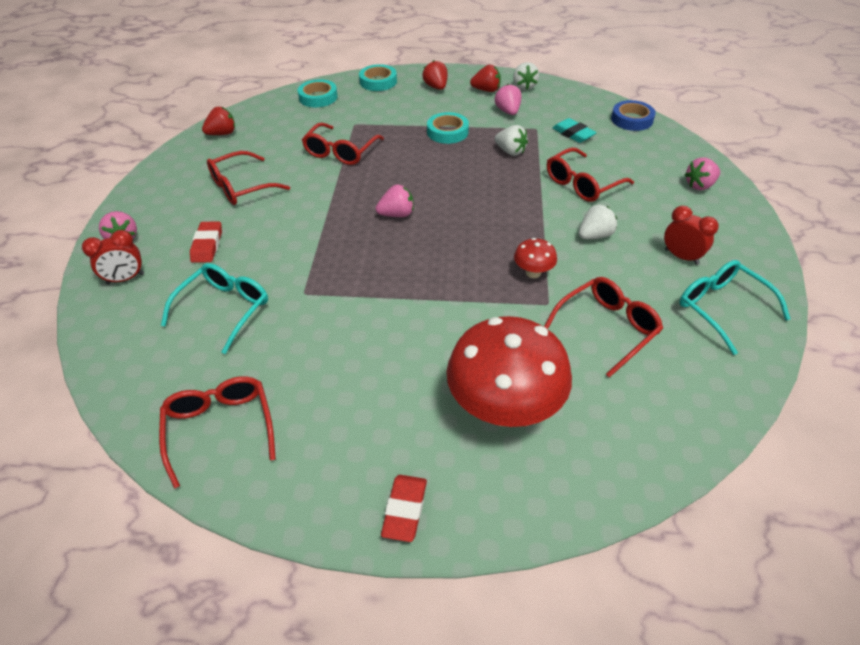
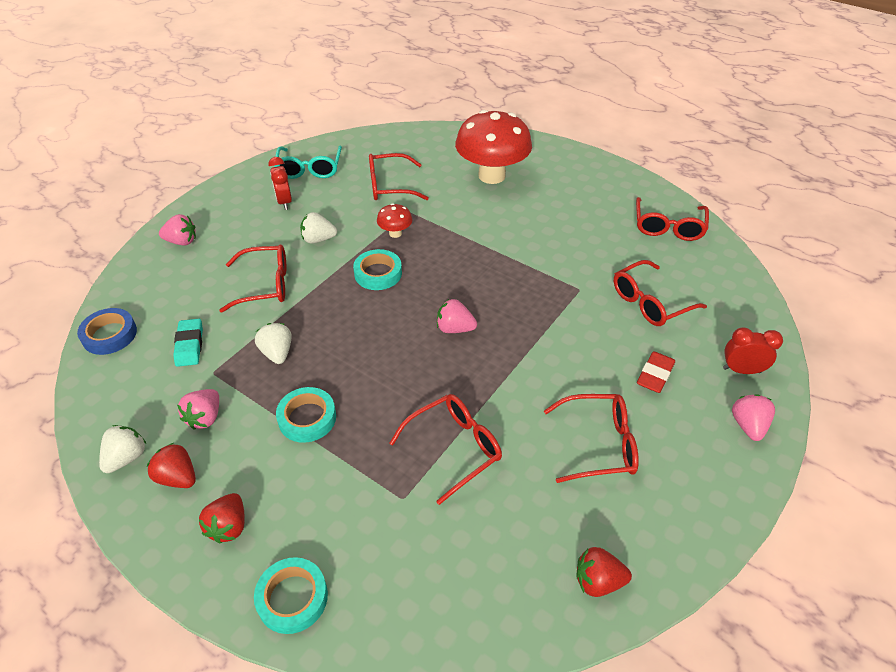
camera: 150 degrees left, 0 degrees up
turquoise glasses [161,263,268,354] -> red glasses [614,260,707,326]
turquoise tape [298,79,338,107] -> turquoise tape moved to [353,249,402,290]
red eraser [381,475,427,542] -> none

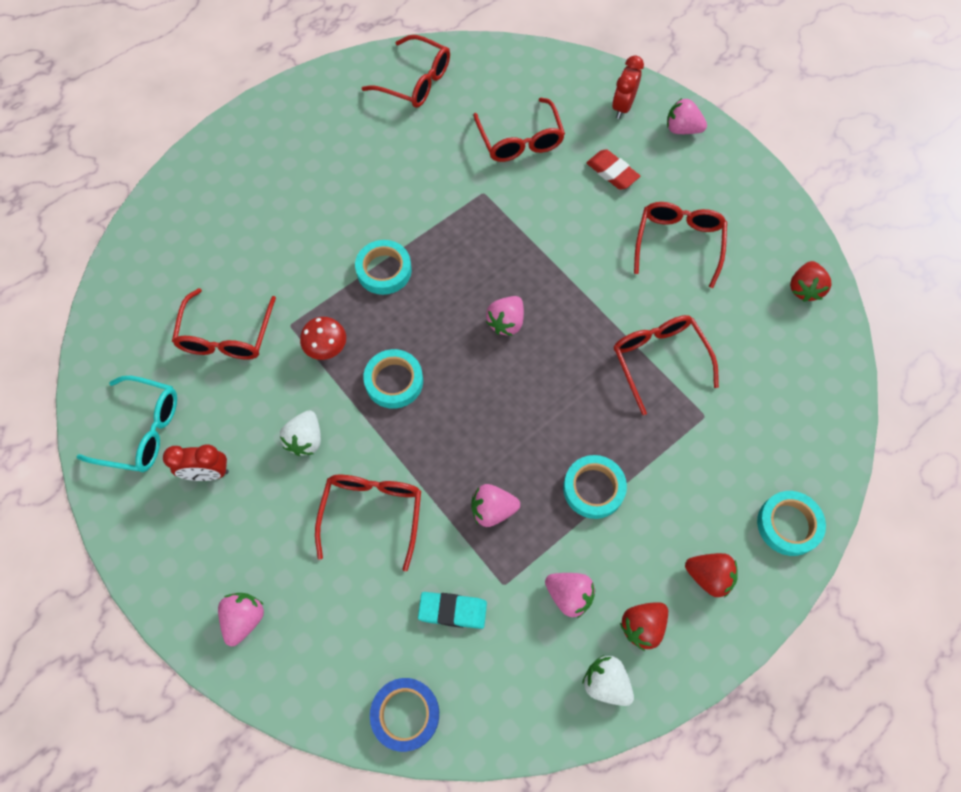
camera: 75 degrees left, 20 degrees up
white strawberry [255,323,292,364] -> pink strawberry [471,484,520,527]
red mushroom [455,110,532,184] -> none
none -> turquoise tape [355,240,412,295]

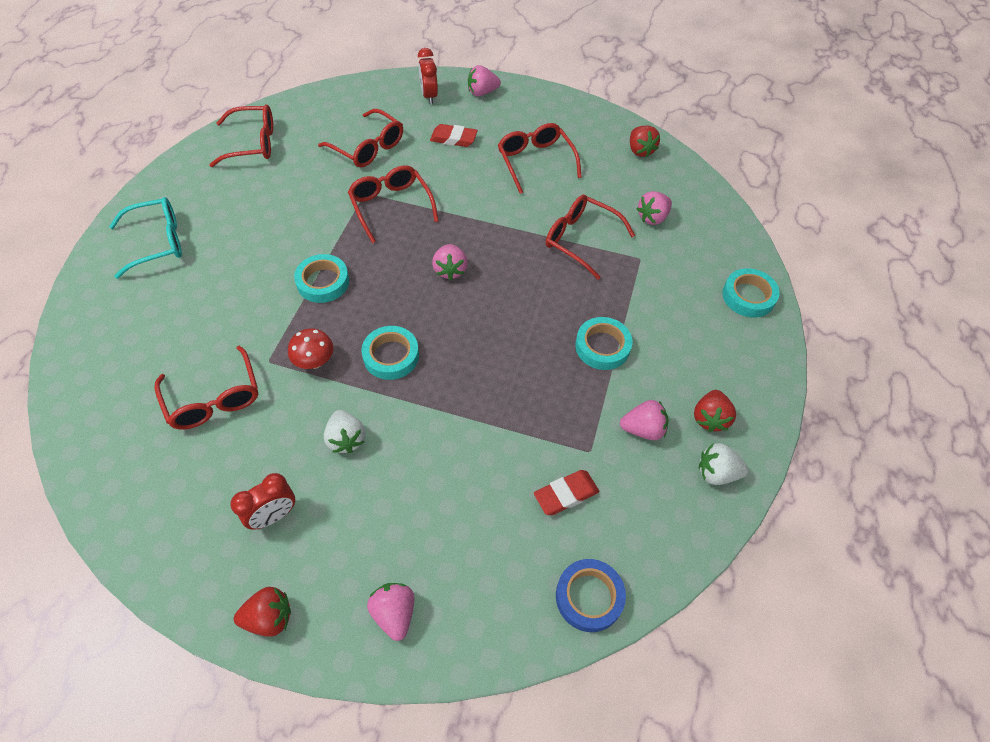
camera: 35 degrees left, 10 degrees down
turquoise glasses [77,376,177,472] -> turquoise glasses moved to [109,197,182,279]
red glasses [315,475,421,572] -> red glasses moved to [348,165,439,243]
turquoise eraser [418,592,487,629] -> red eraser [534,470,599,515]
pink strawberry [471,484,520,527] -> pink strawberry moved to [637,191,672,225]
red strawberry [685,553,738,597] -> red strawberry moved to [234,587,291,636]

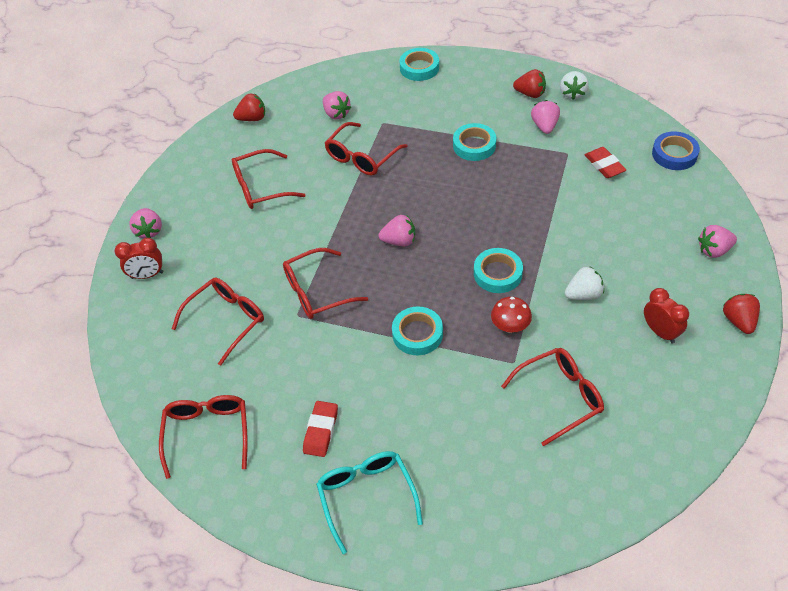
camera: 85 degrees left, 5 degrees down
red eraser [430,124,478,147] -> red eraser moved to [303,401,338,457]

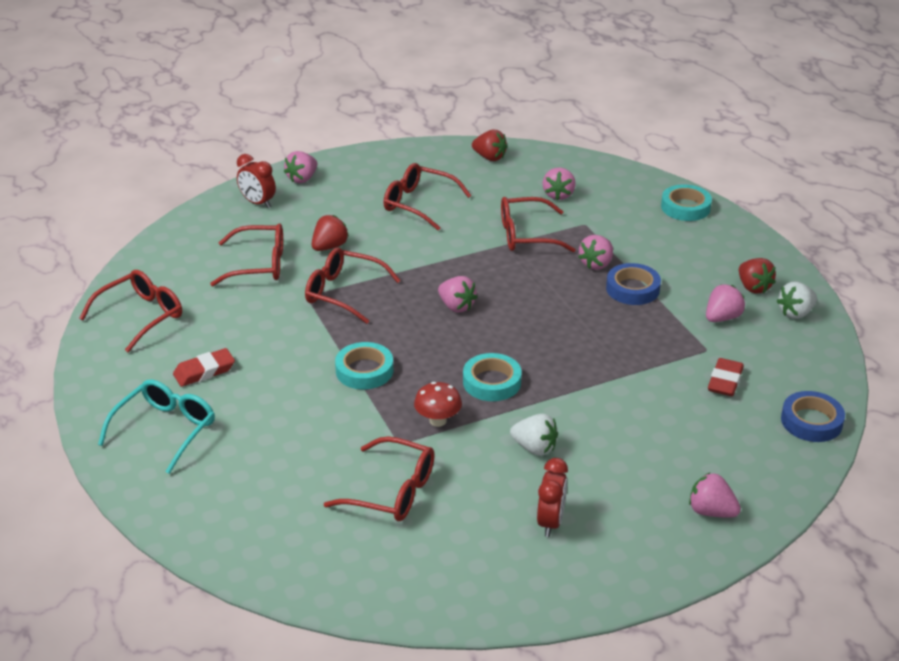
camera: 45 degrees right, 15 degrees down
turquoise tape [453,123,496,161] -> blue tape [606,263,661,305]
red strawberry [723,294,760,334] -> red strawberry moved to [312,215,349,251]
none -> pink strawberry [578,235,613,270]

